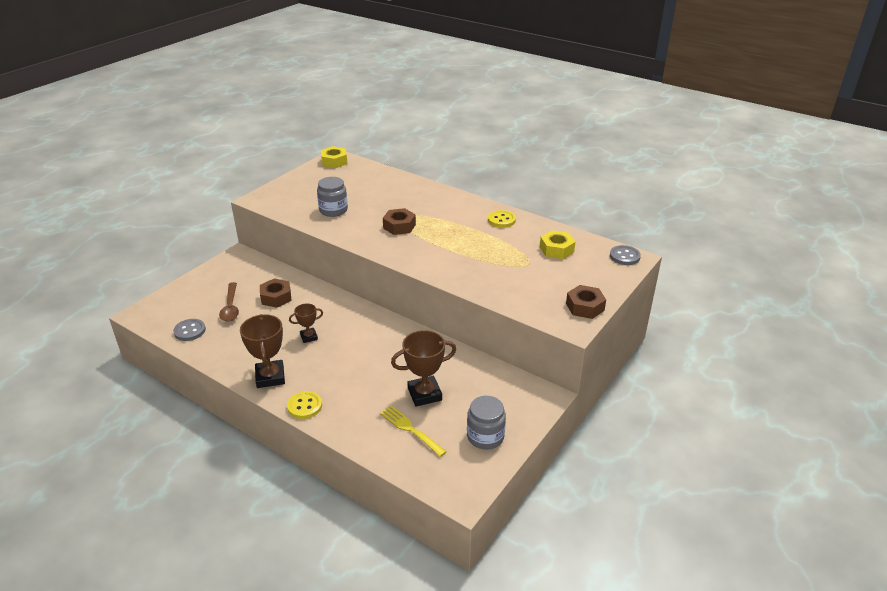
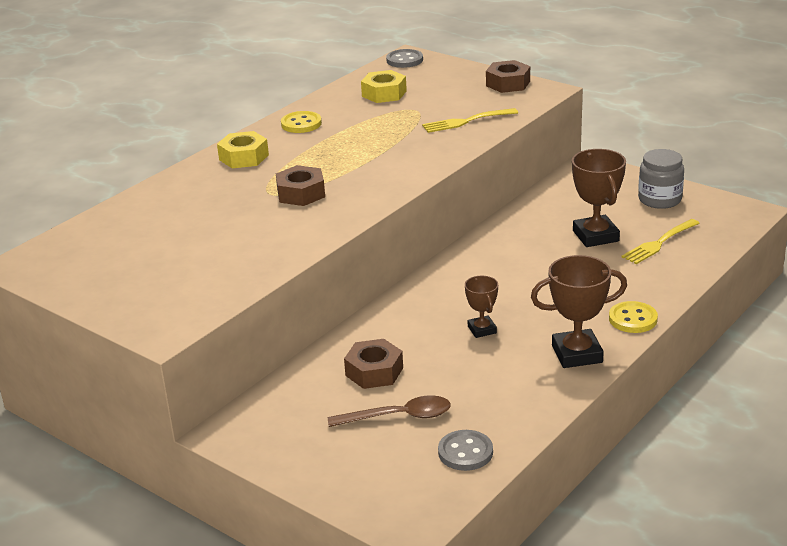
camera: 85 degrees left, 5 degrees down
grey jar [317,177,348,217] -> none
yellow nut [321,146,347,168] -> yellow nut moved to [217,131,269,168]
none -> yellow fork [422,108,518,133]

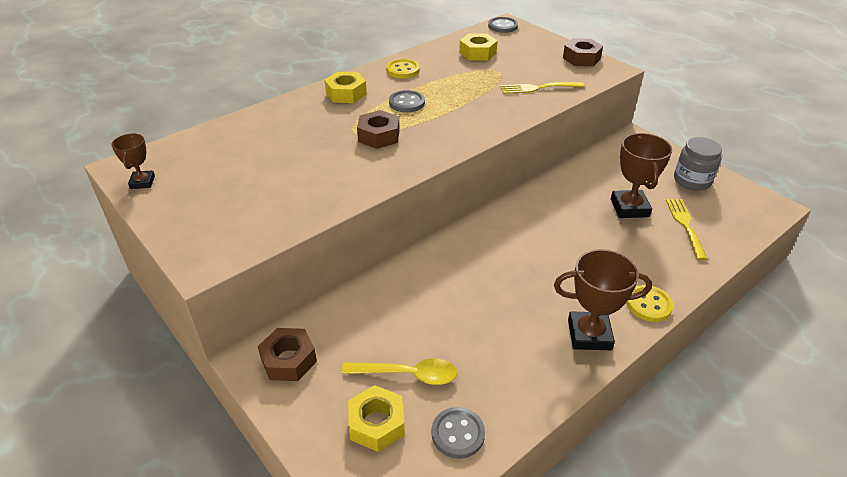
camera: 10 degrees right, 10 degrees up
brown spoon [328,395,451,427] -> yellow spoon [342,359,458,385]
brown nut [344,339,403,389] -> brown nut moved to [258,328,317,381]
brown trophy [465,276,498,338] -> brown trophy moved to [111,134,155,189]
yellow fork [621,219,700,264] -> yellow fork turned 120 degrees clockwise [666,199,707,260]
none -> yellow nut [348,385,405,452]
none -> grey button [389,90,425,112]

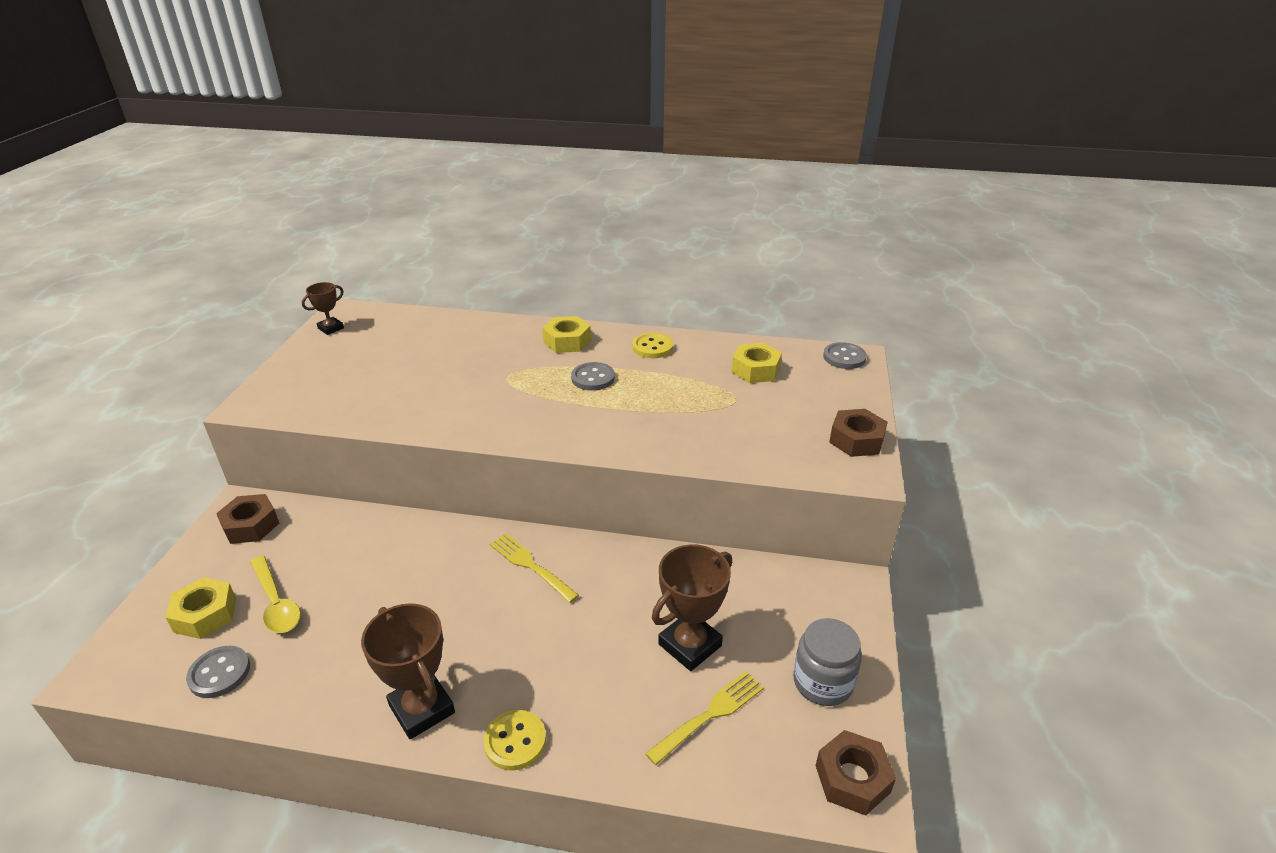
camera: 50 degrees right, 5 degrees down
brown nut [357,110,400,149] -> brown nut moved to [815,730,896,816]
yellow fork [500,82,584,94] -> yellow fork moved to [489,533,579,603]

